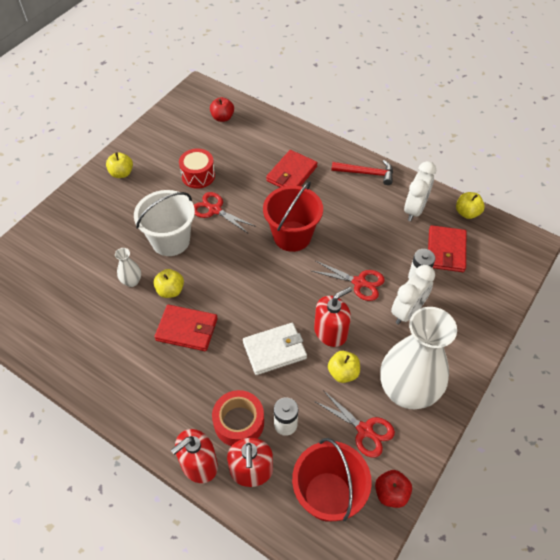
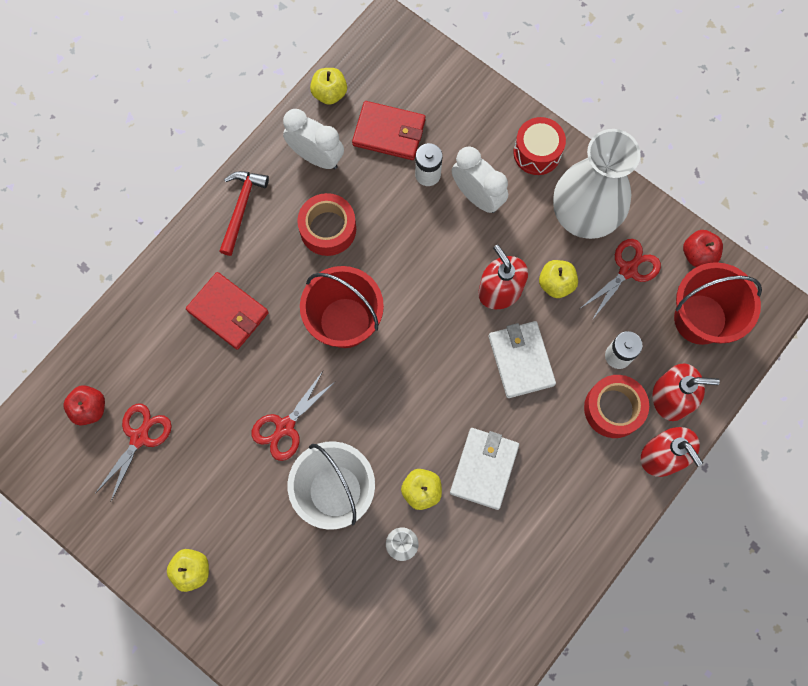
camera: 85 degrees left, 20 degrees up
red wallet [154,304,218,351] -> white wallet [450,428,519,510]
red drum [179,149,215,189] -> red drum moved to [513,117,566,175]
red scissors [312,261,385,301] -> red scissors moved to [95,404,172,501]
none -> red tape [297,193,356,256]

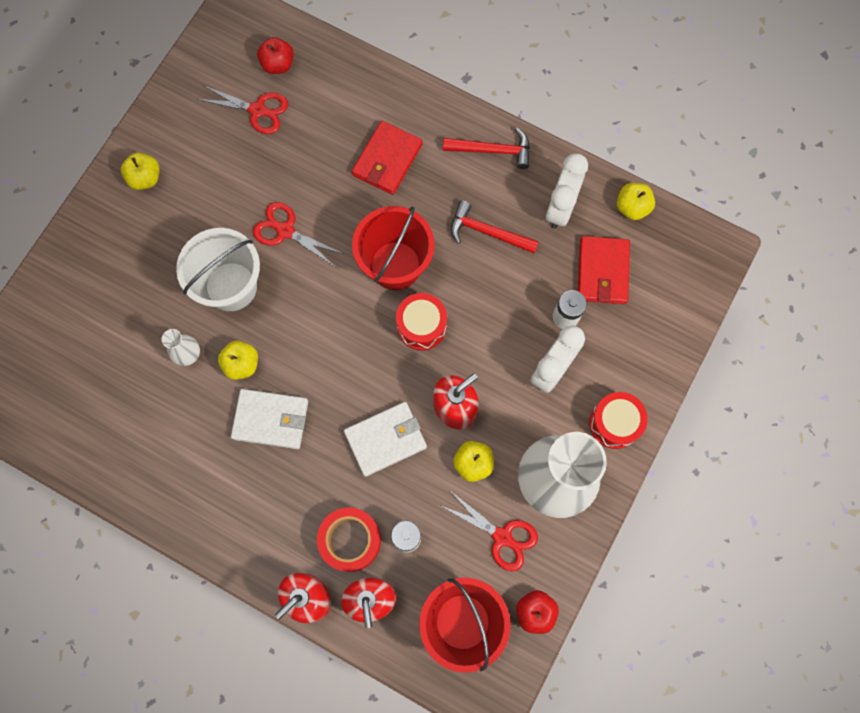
camera: 80 degrees right, 0 degrees up
red tape [297,193,356,256] -> red hammer [451,200,539,253]
none -> red drum [396,293,447,351]

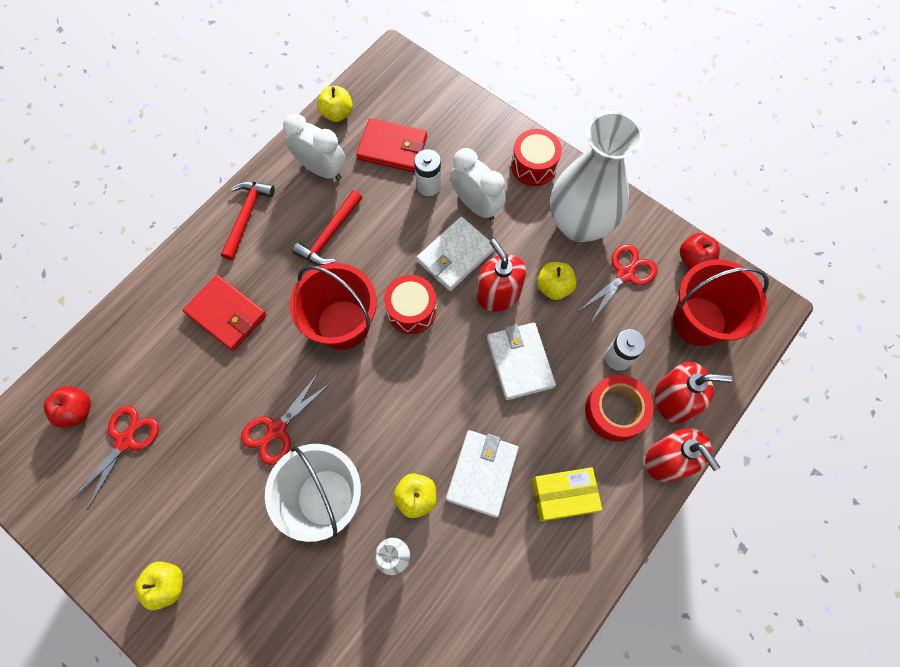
camera: 80 degrees left, 5 degrees down
none -> white wallet [416,217,494,291]
none -> yellow box [532,467,602,522]

